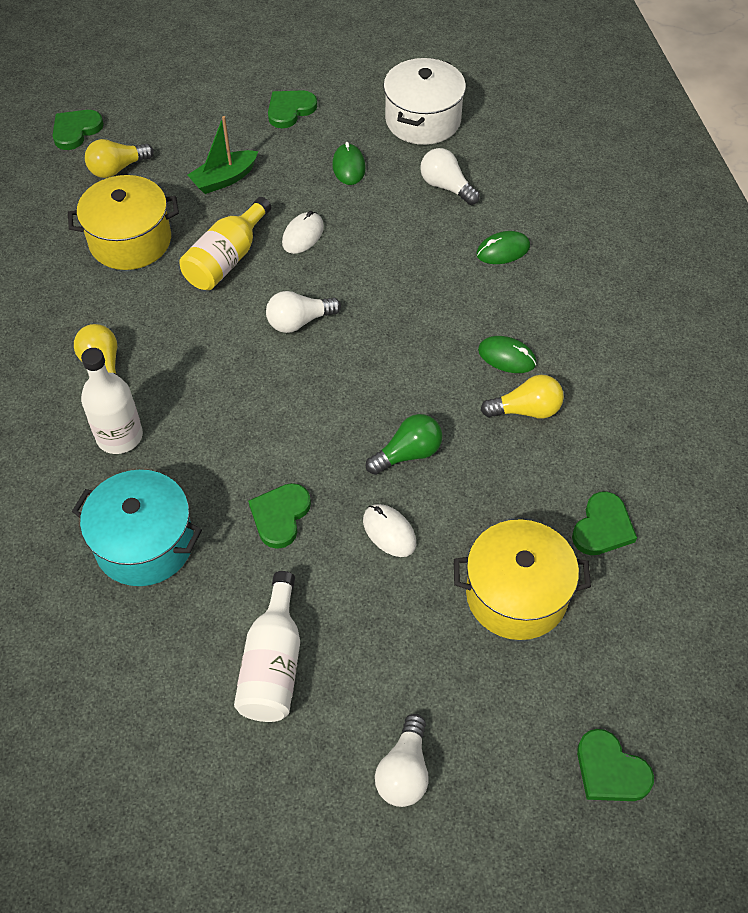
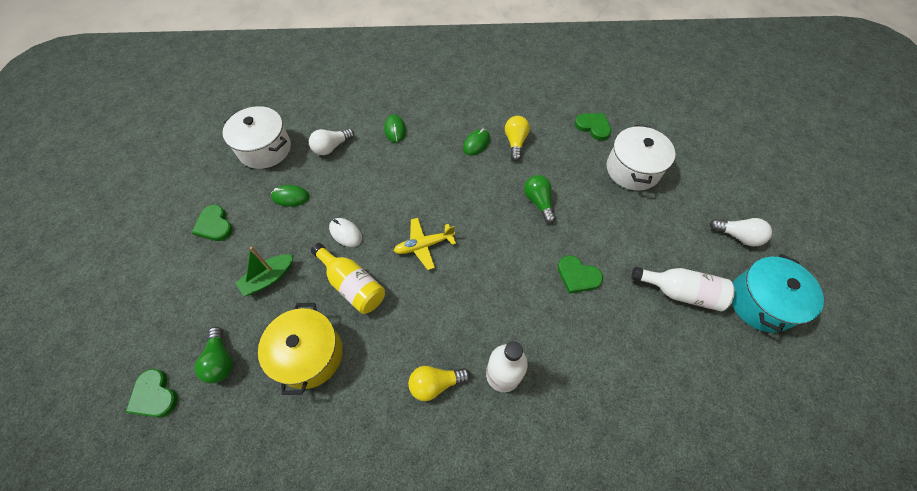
camera: 80 degrees left, 5 degrees up
turquoise pot [72,470,202,586] -> turquoise pot moved to [731,254,824,333]
yellow light bulb [85,139,154,178] -> green light bulb [195,327,233,384]
green boat [188,116,258,194] -> green boat turned 75 degrees clockwise [235,247,294,296]
white light bulb [266,291,341,333] -> yellow plane [394,218,456,270]
white mouse [363,504,416,557] -> none
yellow pot [454,519,591,640] -> white pot [607,125,675,191]
green heart [577,729,654,801] -> none

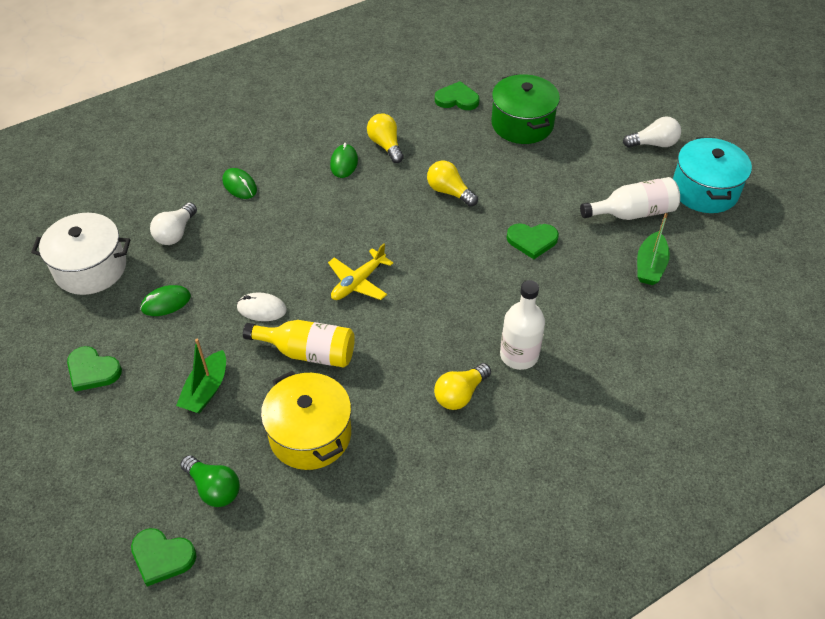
camera: 30 degrees left, 10 degrees down
green light bulb [524,175,556,223] -> yellow light bulb [427,160,478,207]
white pot [607,125,675,191] -> green pot [491,74,560,144]
none -> green boat [637,213,670,285]

